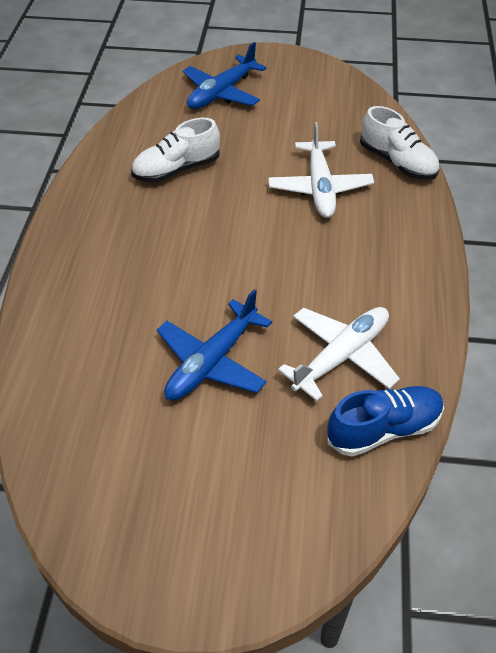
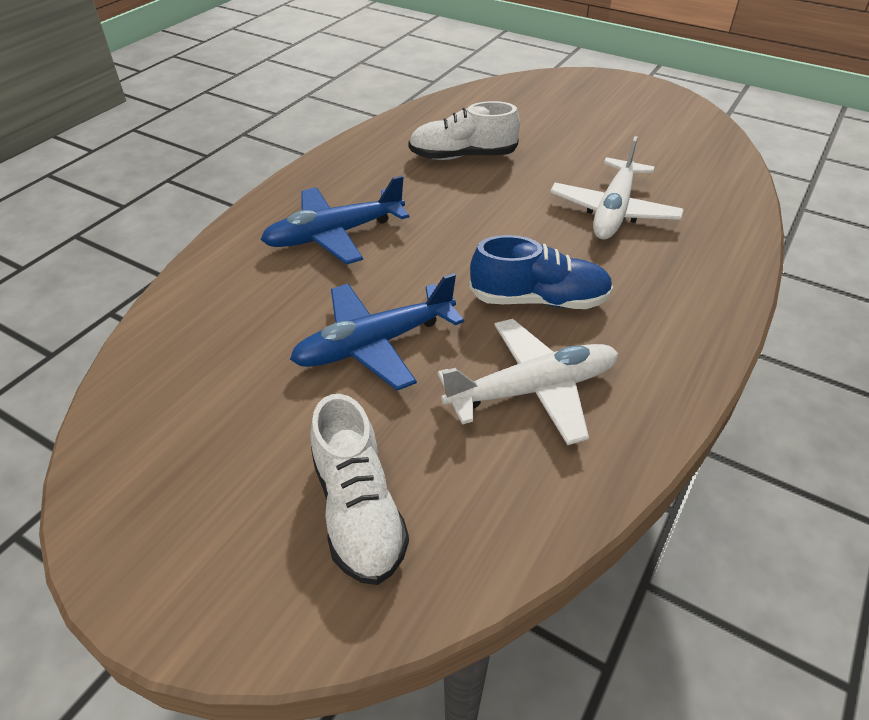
camera: 25 degrees right, 5 degrees down
blue plane [183,42,267,109] -> blue plane moved to [260,175,410,265]
blue shoe [327,386,444,456] -> blue shoe moved to [469,235,613,309]
white shoe [360,106,439,180] -> white shoe moved to [310,394,409,585]

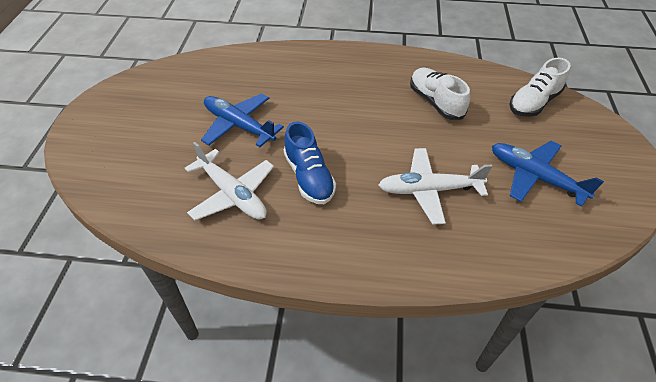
camera: 65 degrees right, 5 degrees up
blue plane [260,175,410,265] -> blue plane moved to [492,141,604,207]
white shoe [310,394,409,585] -> white shoe moved to [509,58,571,117]

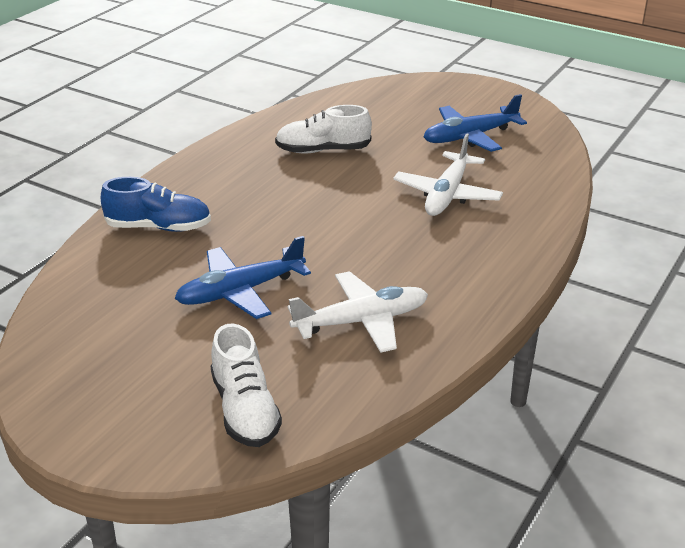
camera: 65 degrees left, 15 degrees down
blue shoe [284,121,336,204] -> blue shoe moved to [101,177,211,232]
white shoe [509,58,571,117] -> white shoe moved to [211,324,282,447]

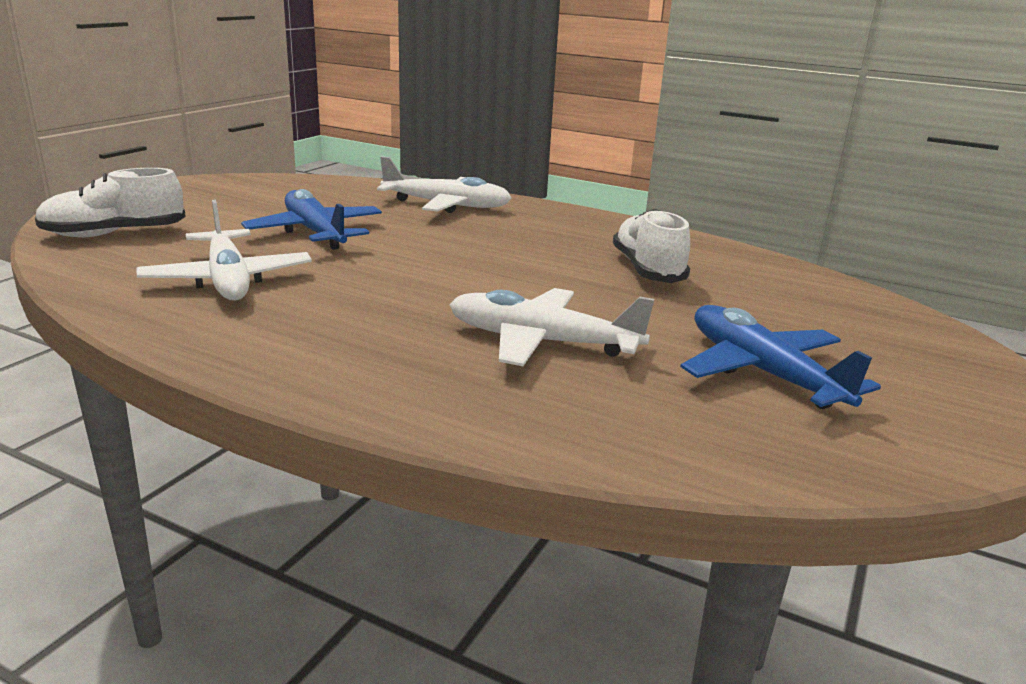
camera: 85 degrees right, 10 degrees down
blue shoe [101,177,211,232] -> white plane [377,156,512,213]

